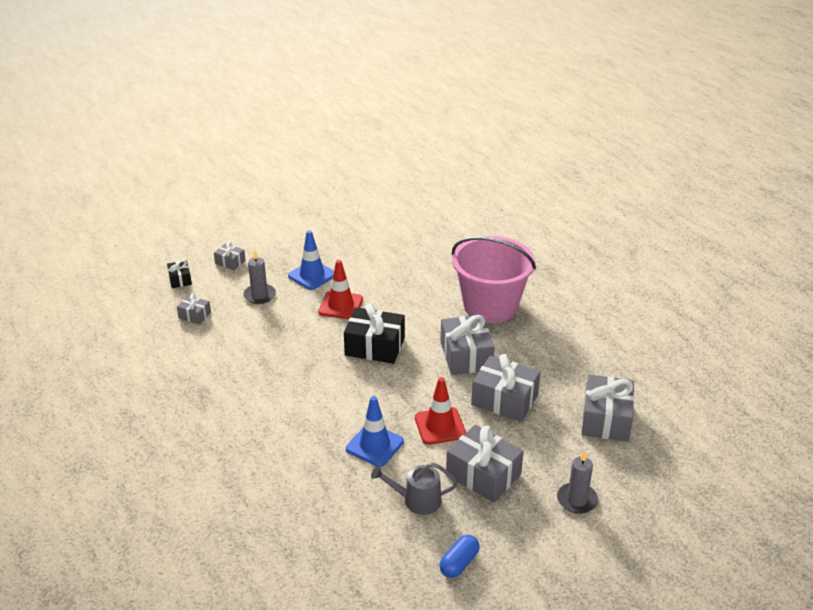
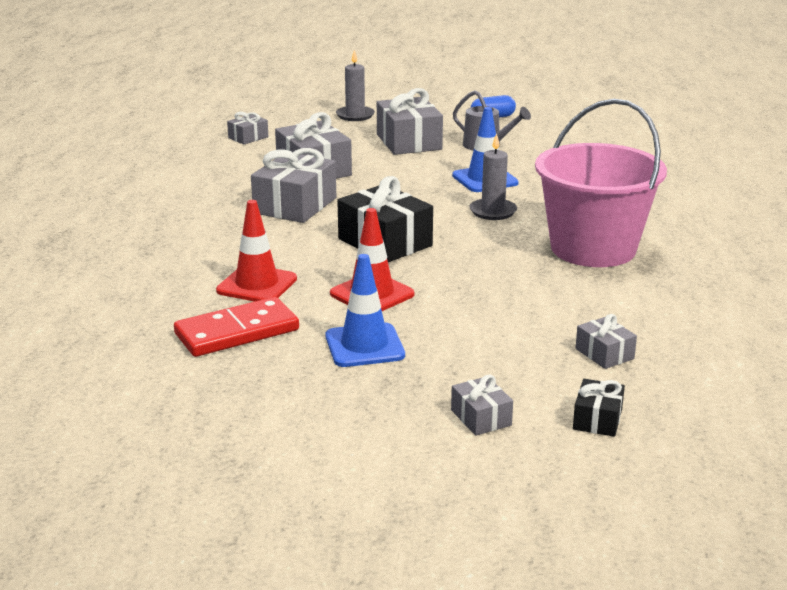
camera: 145 degrees left, 10 degrees down
grey candle [243,250,276,304] -> grey candle moved to [470,133,517,220]
red traffic cone [415,377,466,445] -> red traffic cone moved to [216,200,297,302]
pink bucket [452,236,536,323] -> pink bucket moved to [535,99,667,267]
grey gift [582,375,634,442] -> grey gift [227,112,268,144], size x0.51
none -> red domino [174,297,299,357]

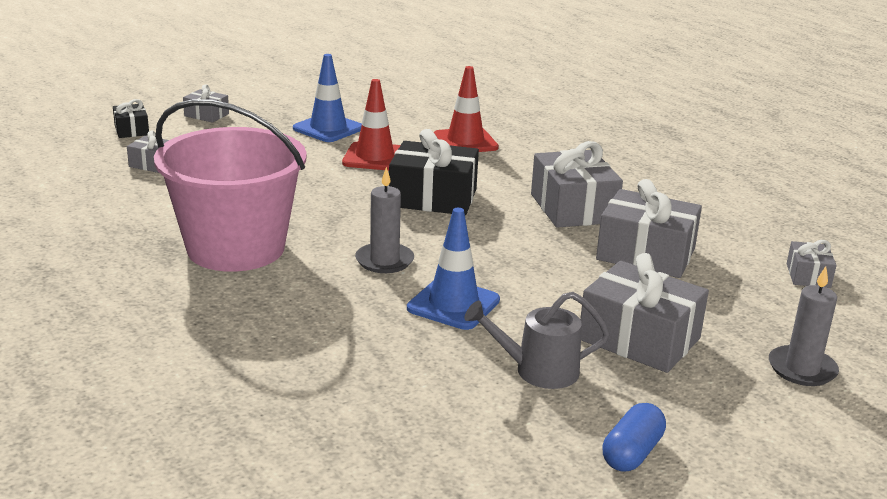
camera: 140 degrees right, 0 degrees up
red domino [174,297,299,357] -> none

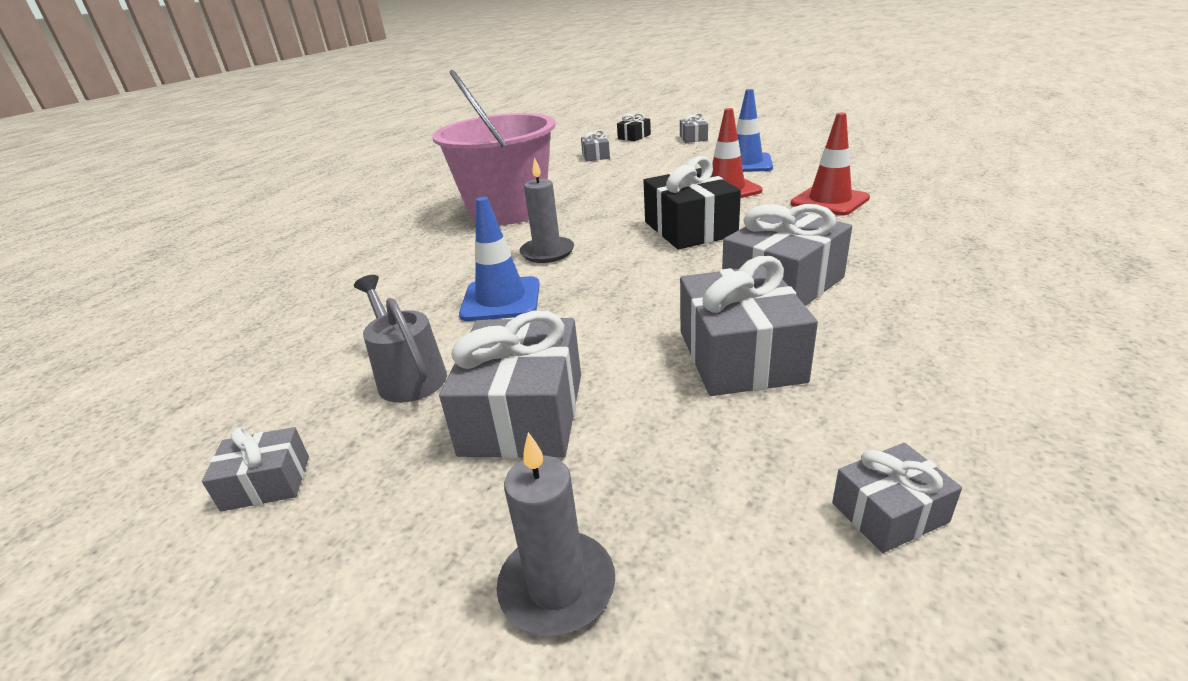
camera: 65 degrees right, 5 degrees up
blue capsule [602,403,666,472] -> grey gift [202,427,309,512]

